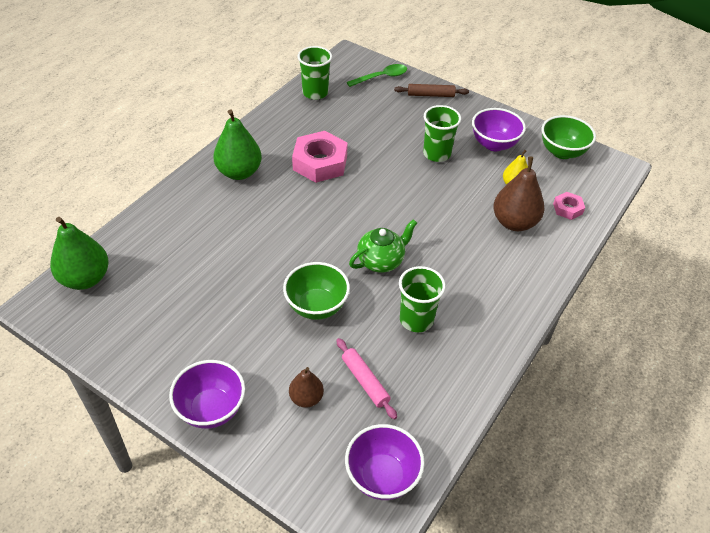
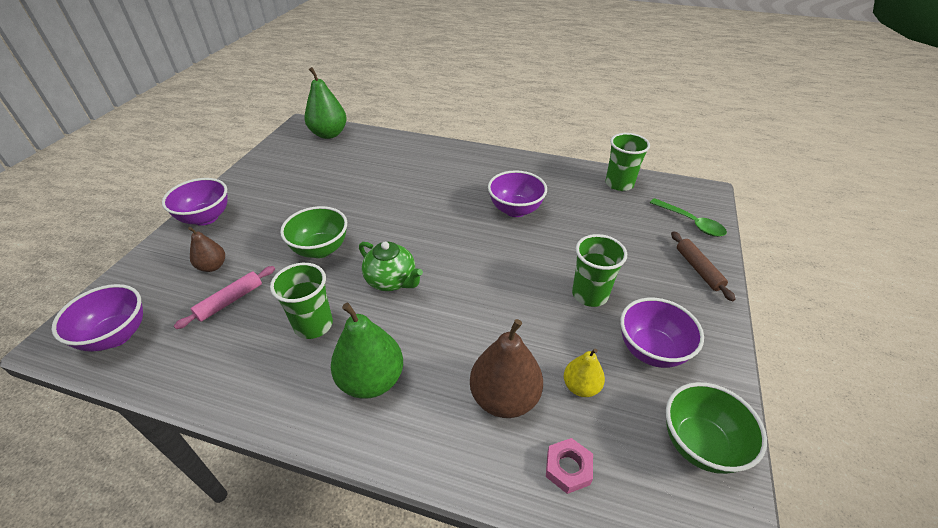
camera: 75 degrees right, 5 degrees down
green pear [213,109,262,180] -> green pear moved to [331,303,403,398]
pink nut [292,131,348,183] -> purple bowl [488,170,547,217]

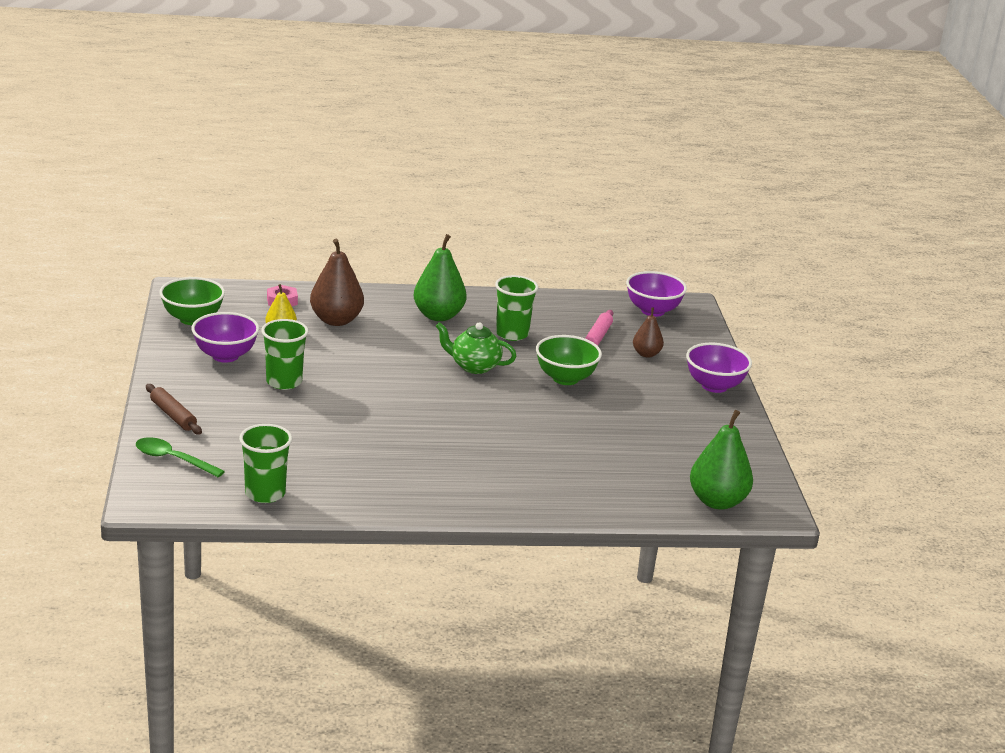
camera: 155 degrees right, 15 degrees down
purple bowl [488,170,547,217] -> none

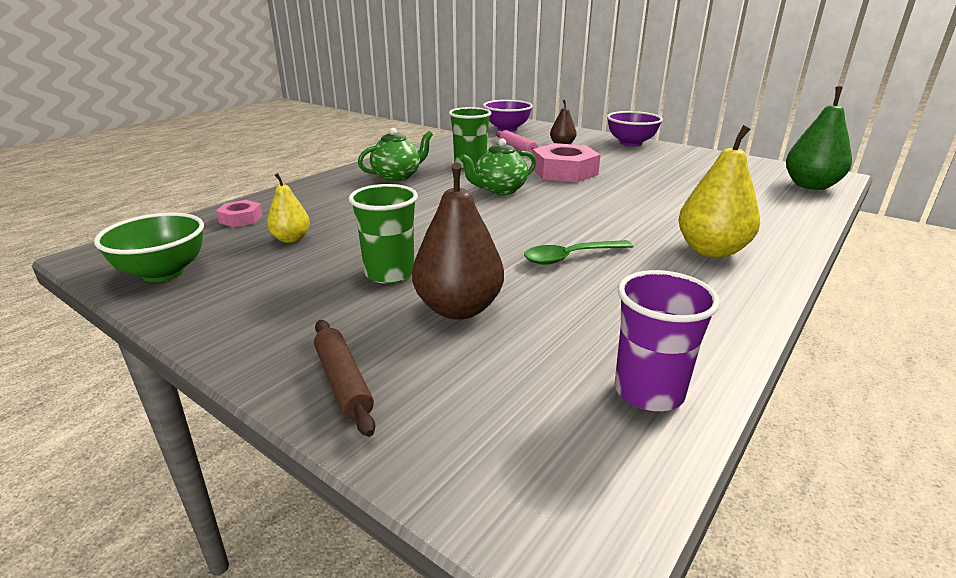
camera: 45 degrees left, 0 degrees up
green spoon [136,437,225,477] -> green spoon moved to [524,240,633,265]
brown rolling pin [146,384,202,435] -> brown rolling pin turned 60 degrees clockwise [314,320,375,437]
purple bowl [191,312,259,363] -> none
green cup [239,424,292,503] -> purple cup [615,270,720,411]
brown pear [310,239,364,326] -> brown pear moved to [412,162,504,319]
green pear [414,234,467,321] -> green teapot [358,128,433,181]
green bowl [536,335,602,385] -> pink nut [532,143,601,182]
none -> yellow pear [678,125,760,258]

